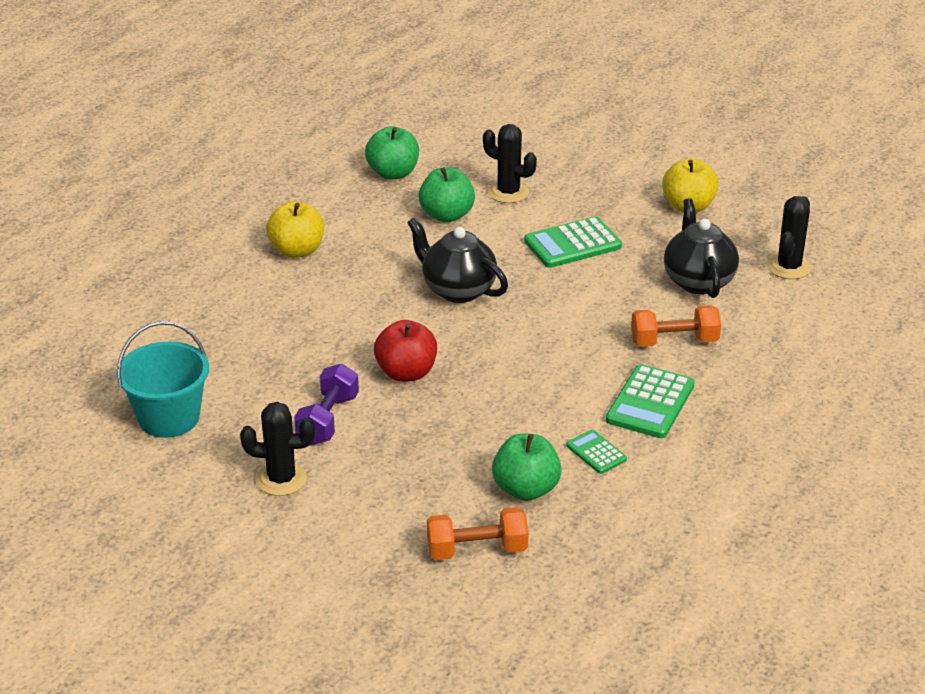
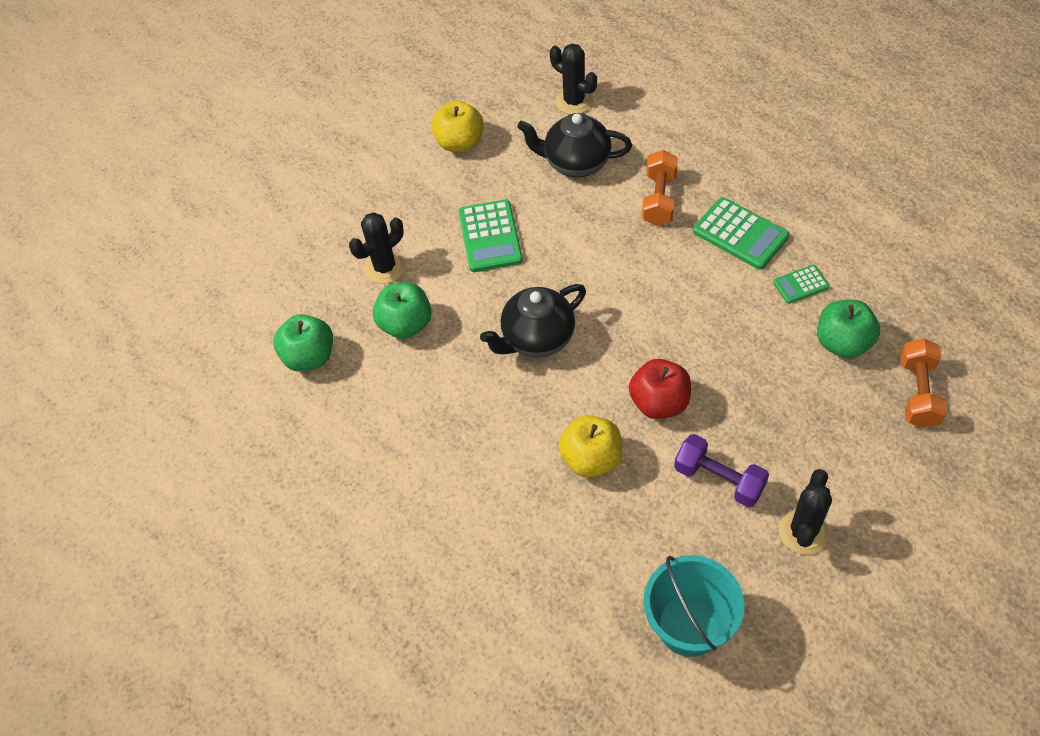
camera: 70 degrees left, 20 degrees up
yellow apple [266,201,324,258] -> yellow apple moved to [558,415,622,478]

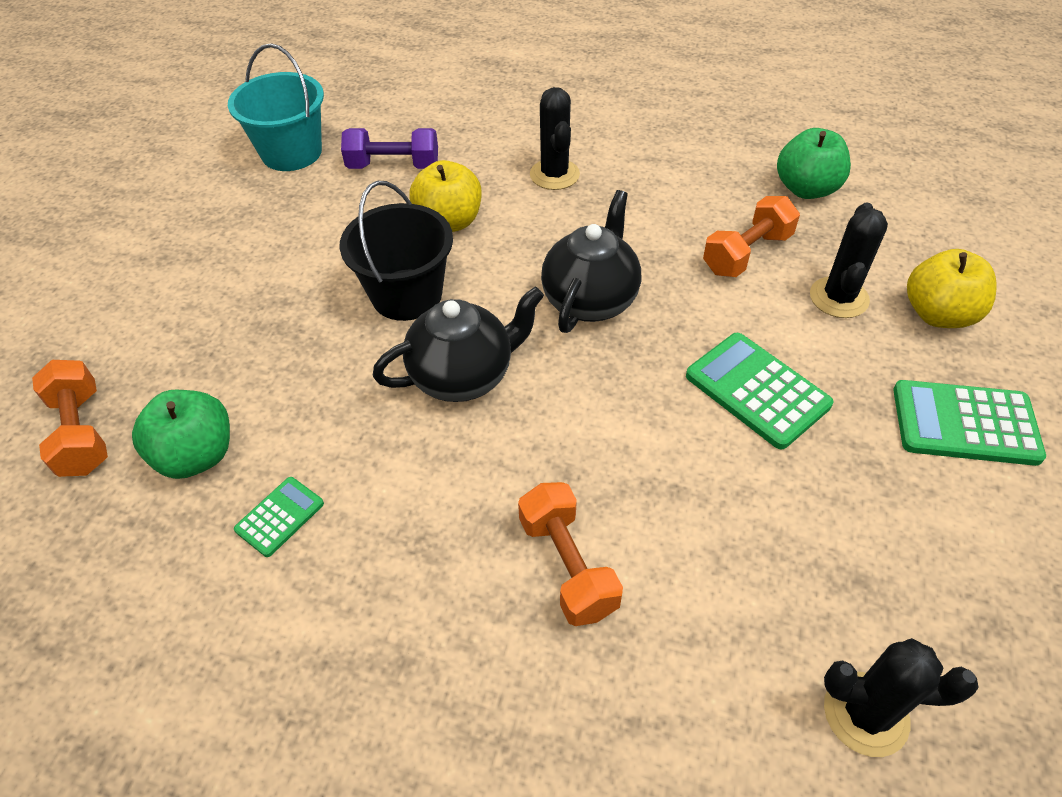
camera: 145 degrees right, 5 degrees down
green apple [373,282,432,339] -> orange dumbbell [703,196,800,277]
yellow apple [431,100,484,152] -> yellow apple moved to [907,249,997,328]
black teapot [517,113,632,177] -> black teapot moved to [373,287,544,402]
red apple [629,359,691,419] -> black bucket [340,181,453,321]
purple dumbbell [674,434,769,508] -> purple dumbbell moved to [341,128,438,169]
green calculator [693,197,790,269] -> green calculator moved to [893,380,1046,466]
black cactus [779,469,832,555] -> black cactus moved to [530,87,580,190]

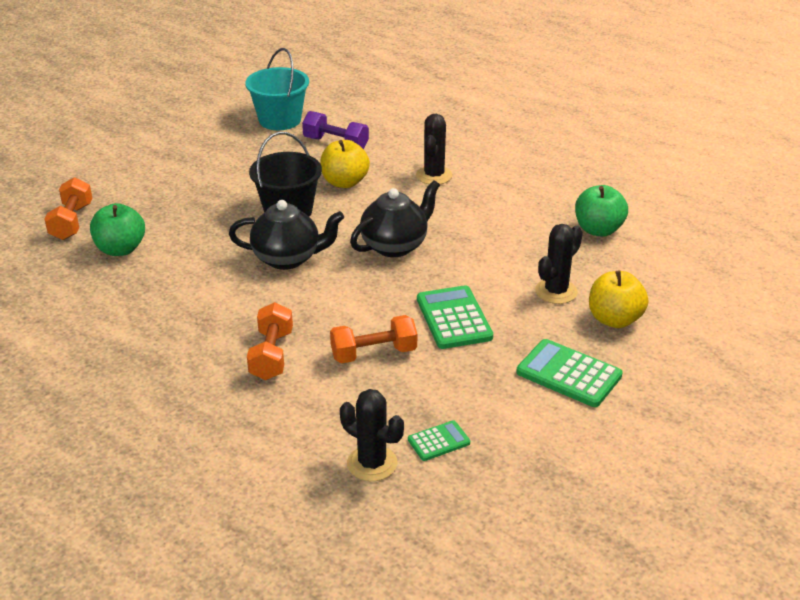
camera: 25 degrees right, 15 degrees down
green calculator [234,477,324,557] -> green calculator moved to [408,420,470,461]
orange dumbbell [703,196,800,277] -> orange dumbbell moved to [330,315,417,364]

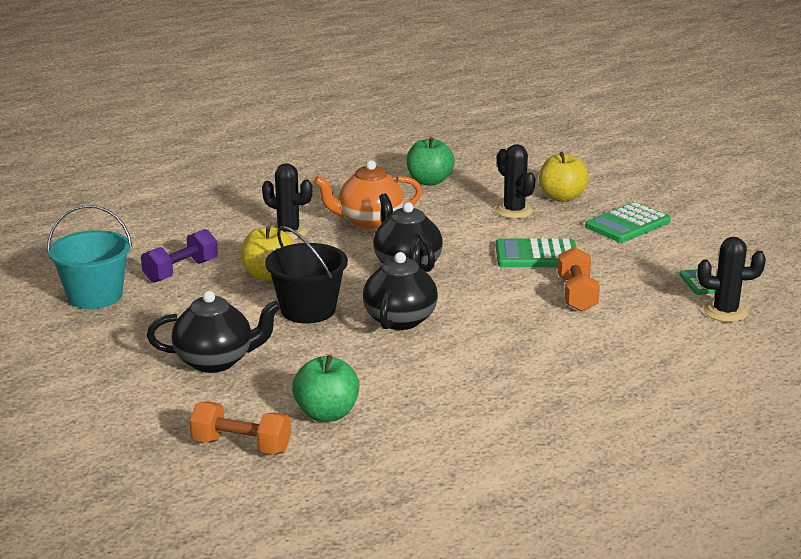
camera: 75 degrees left, 10 degrees down
orange dumbbell [247,302,293,380] -> none
black cactus [340,389,404,481] -> black cactus turned 45 degrees clockwise [698,237,766,322]
none -> black teapot [147,291,281,373]
none -> orange teapot [314,160,422,229]

